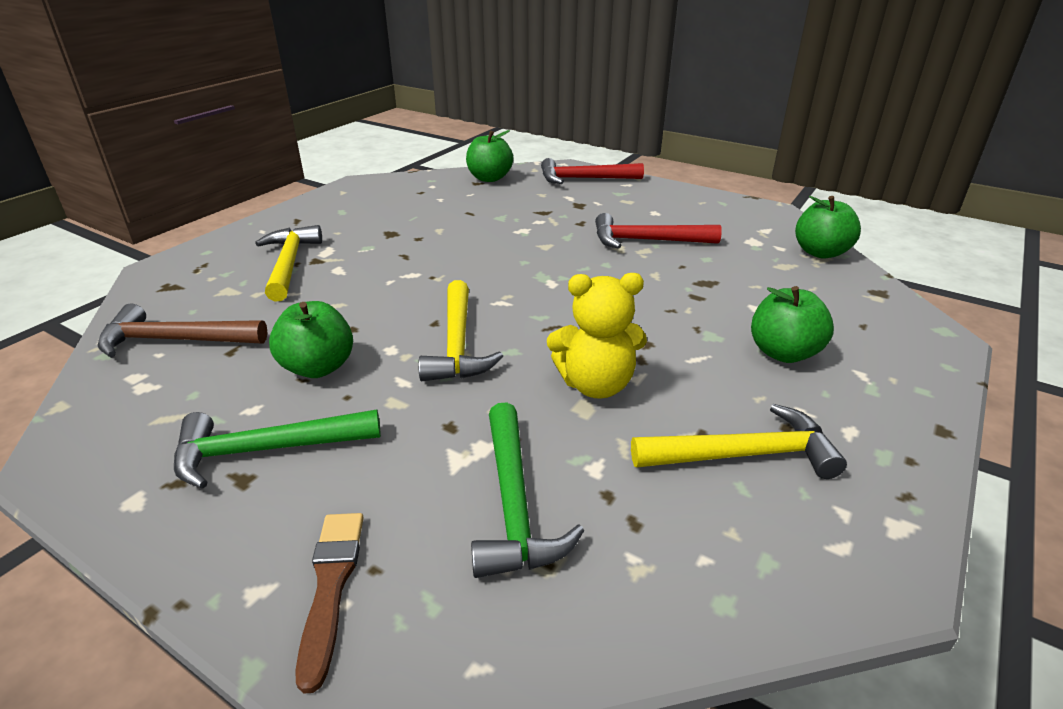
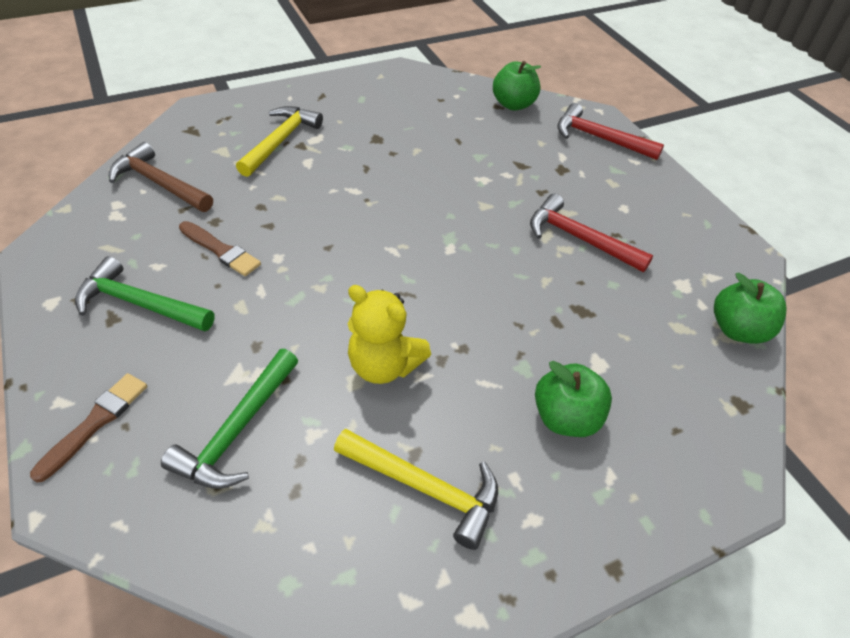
camera: 30 degrees right, 15 degrees up
green apple [269,301,353,378] -> brown brush [179,221,261,276]
yellow hammer [418,280,503,381] -> none

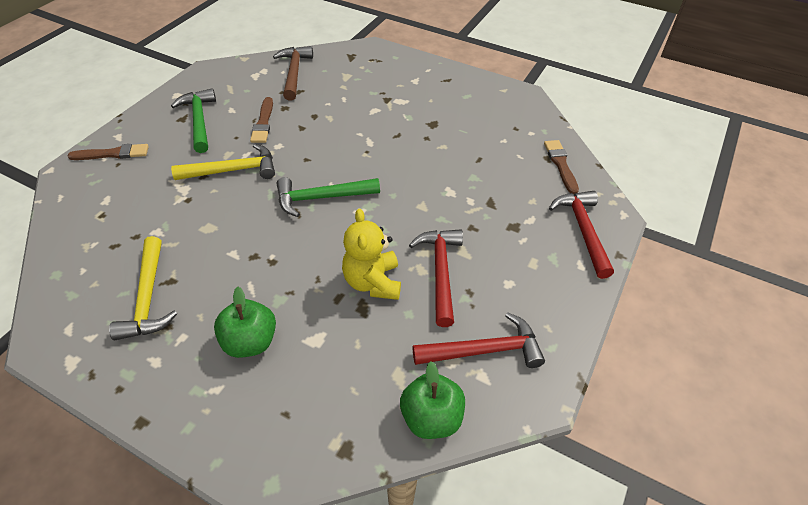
camera: 55 degrees right, 0 degrees up
green hammer [161,349,298,489] -> green hammer moved to [277,177,380,217]
yellow hammer [236,106,323,177] -> yellow hammer moved to [171,144,275,180]
yellow teddy bear [348,285,431,384] -> yellow teddy bear moved to [342,209,401,300]
green apple [493,61,541,110] -> brown brush [544,140,579,194]
none -> red hammer [413,312,545,368]

